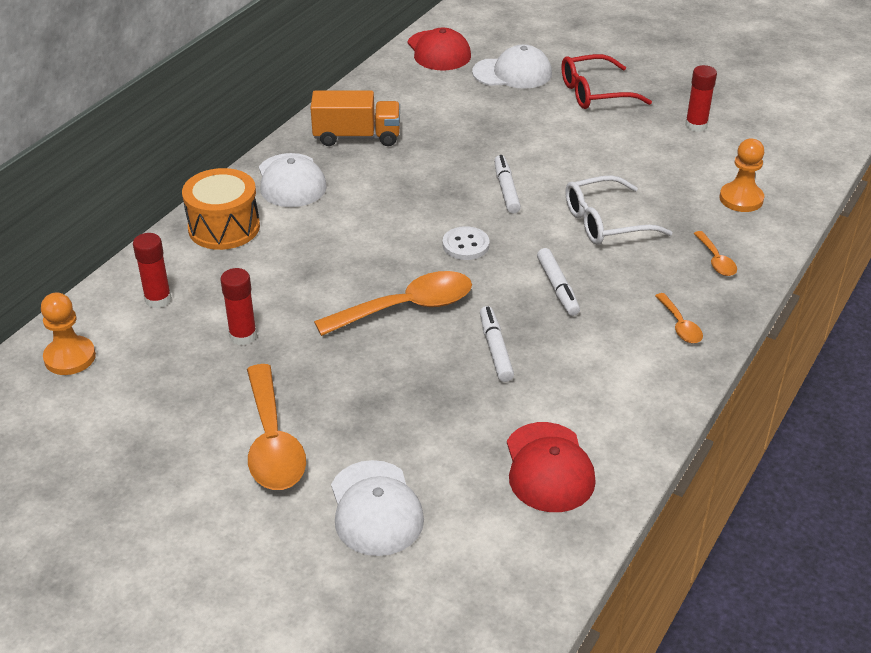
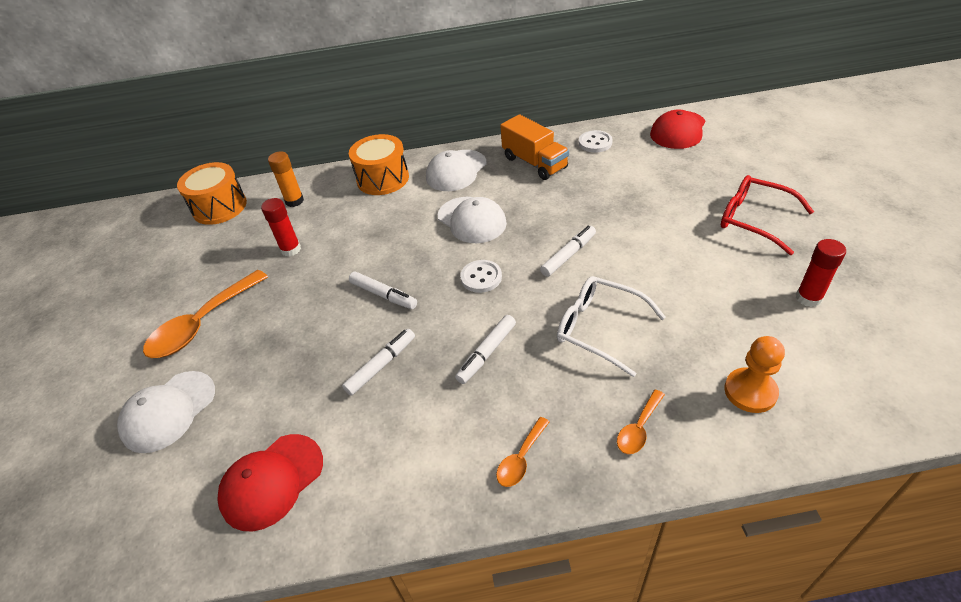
camera: 55 degrees right, 5 degrees up
orange pawn [41,292,96,375] -> orange drum [177,162,247,225]
red glue stick [133,233,172,308] -> orange glue stick [268,152,304,207]
orange spoon [314,271,472,336] -> white marker [349,271,417,309]
white cap [472,44,552,89] -> white cap moved to [438,197,507,243]
none -> white button [579,130,613,153]

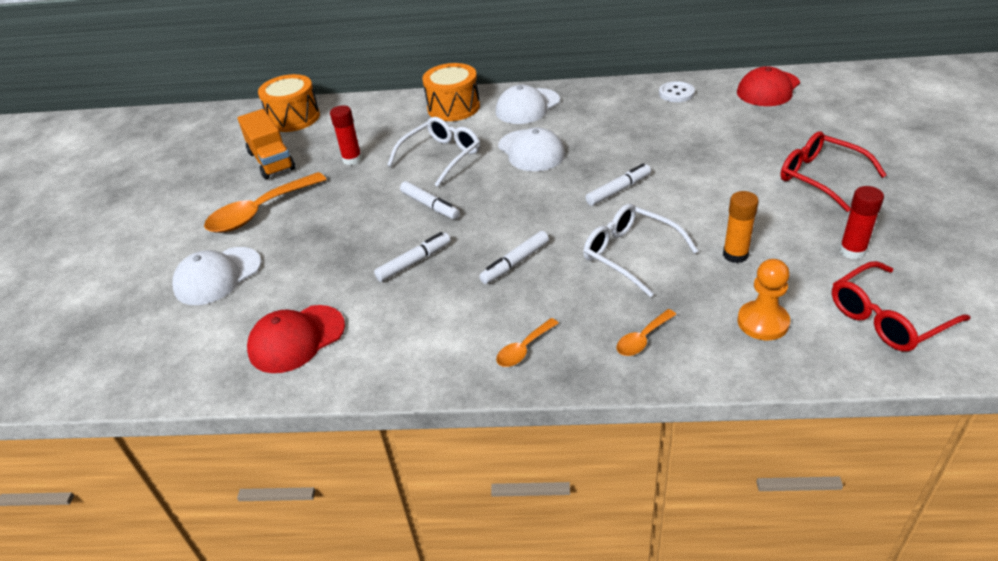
camera: 10 degrees right, 5 degrees down
orange glue stick [268,152,304,207] -> orange glue stick moved to [723,191,759,263]
white button [460,260,502,293] -> none
orange truck [500,114,569,180] -> orange truck moved to [237,109,295,179]
none -> white glasses [387,117,480,187]
none -> red glasses [832,261,970,352]

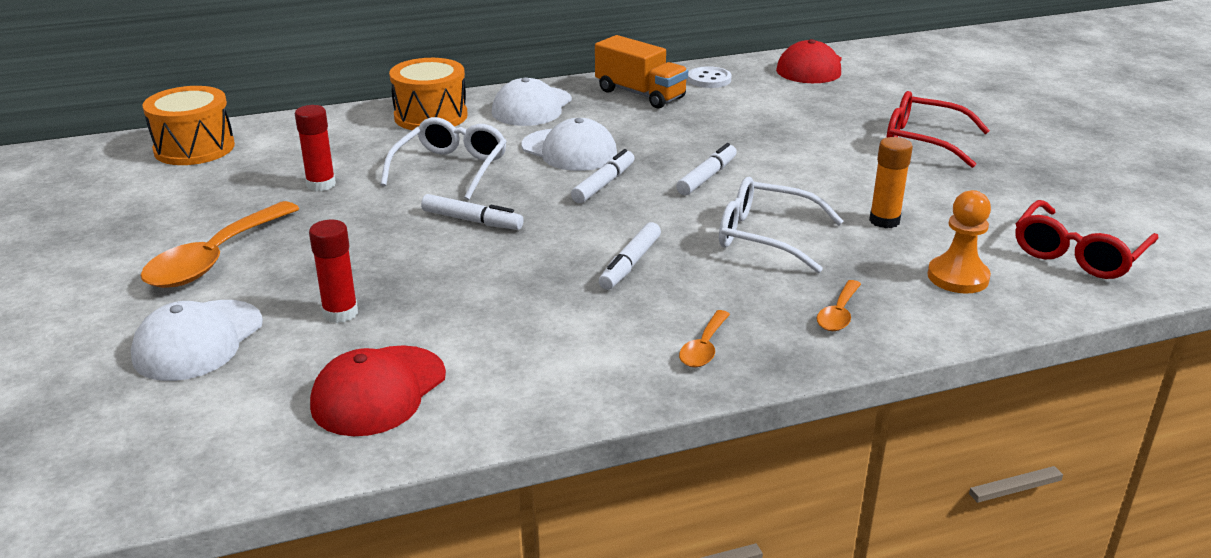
camera: 25 degrees left, 10 degrees down
orange truck [237,109,295,179] -> orange truck moved to [595,35,688,109]
white marker [374,232,451,282] -> white marker moved to [571,149,635,203]
red glue stick [839,186,884,259] -> red glue stick moved to [309,220,358,323]

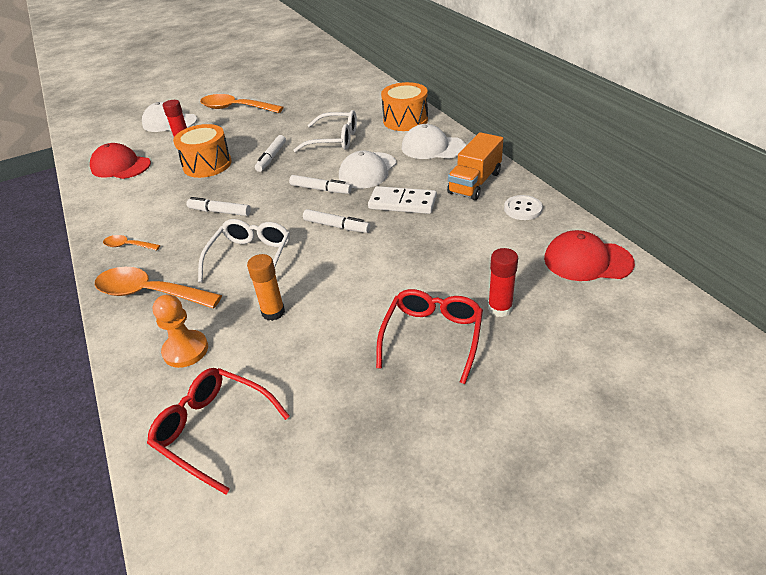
camera: 85 degrees right, 10 degrees up
orange drum [142,86,235,165] -> orange drum moved to [173,124,232,178]
red glue stick [295,105,336,191] -> red glue stick moved to [488,248,518,317]
orange spoon [817,280,861,331] -> orange spoon [95,267,222,308], size x2.02
none -> white domino [368,186,437,214]

